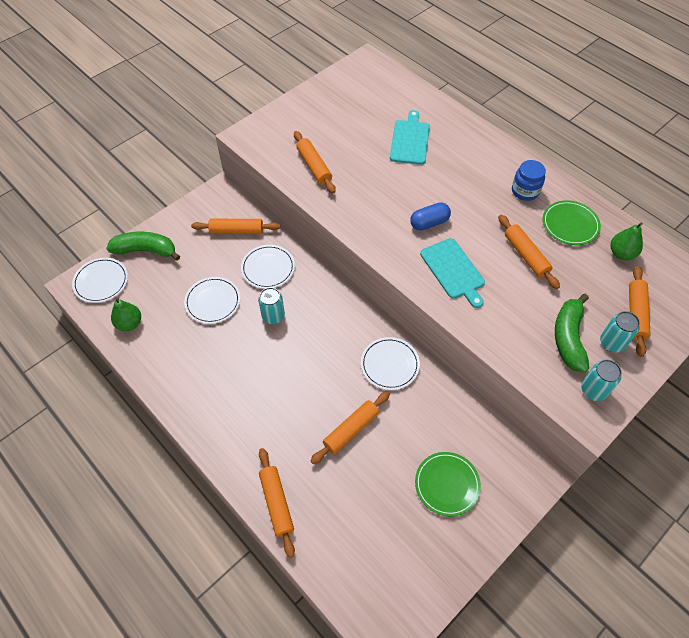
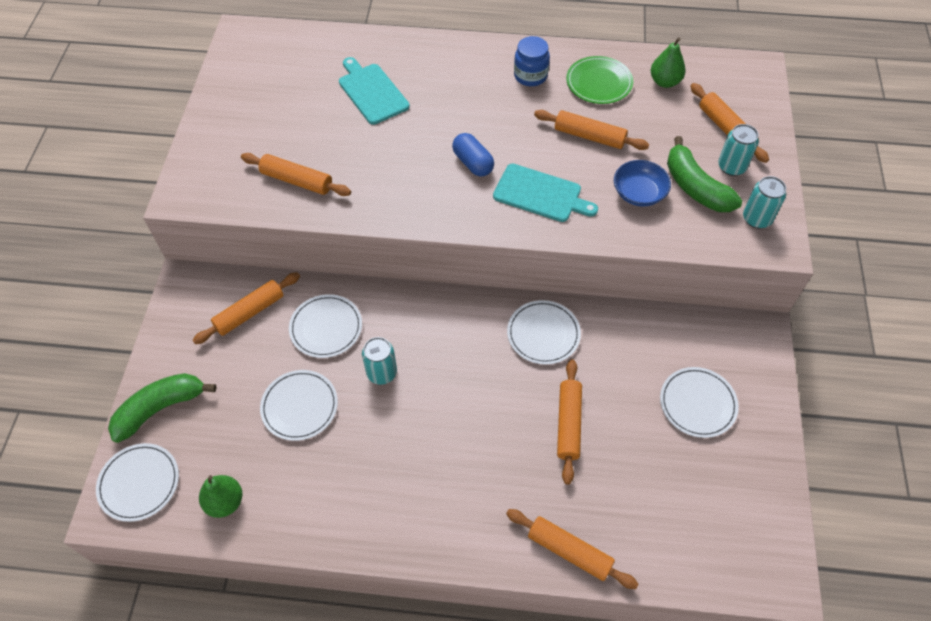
camera: 40 degrees left, 0 degrees up
blue capsule [410,202,451,230] -> blue capsule turned 60 degrees counterclockwise [452,133,494,177]
green plate [415,452,481,517] -> white plate [660,367,739,438]
none -> blue bowl [614,160,671,207]

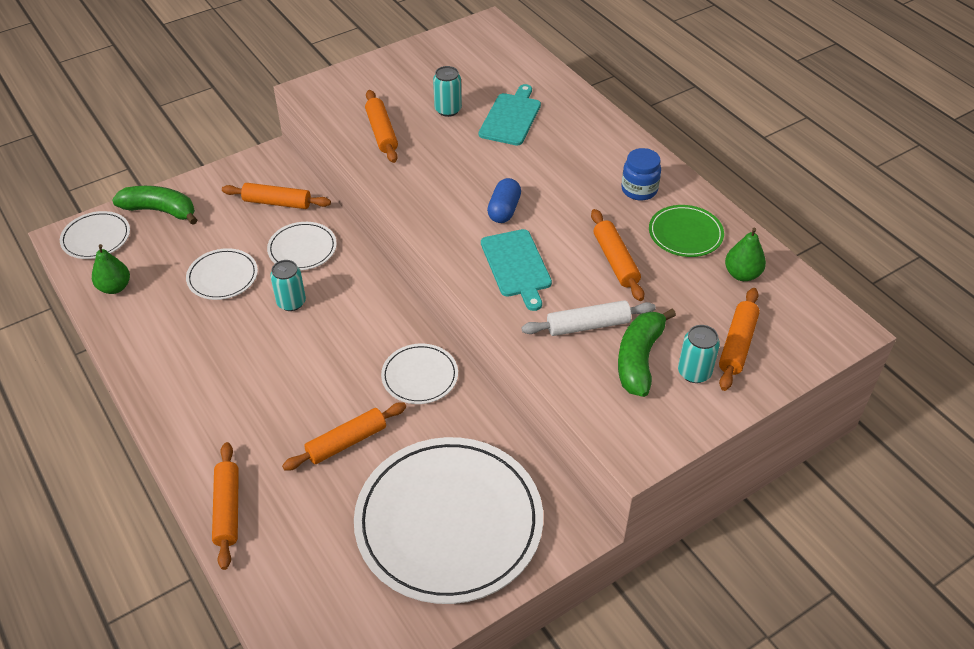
camera: 50 degrees right, 10 degrees down
blue bowl [614,160,671,207] -> white rolling pin [521,300,656,336]
white plate [660,367,739,438] -> white plate [354,437,543,604], size x2.19
turquoise can [743,176,786,229] -> turquoise can moved to [433,66,462,117]

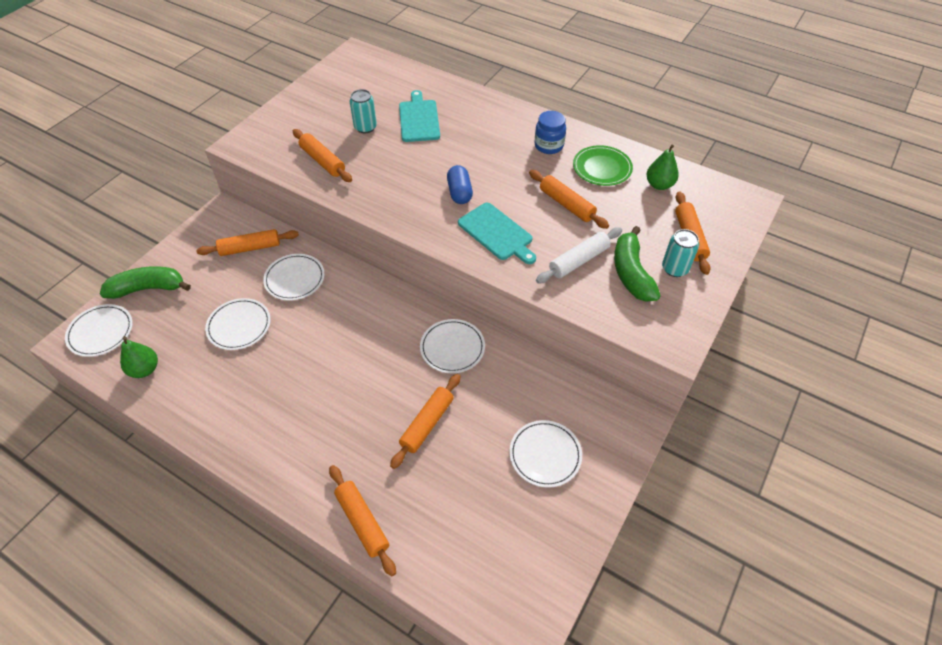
camera: 25 degrees left, 5 degrees up
turquoise can [270,260,306,311] -> none
white plate [354,437,543,604] -> white plate [509,420,582,488], size x0.46

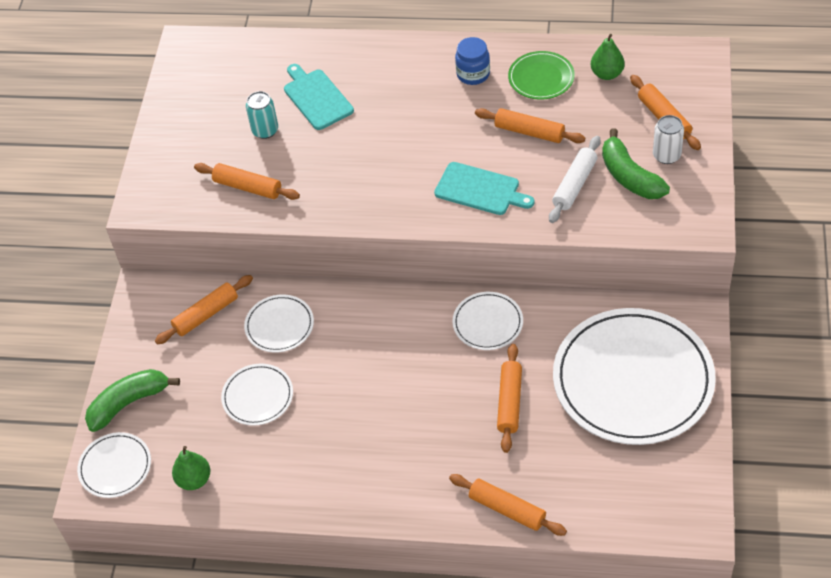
camera: 20 degrees left, 0 degrees up
blue capsule [447,165,473,204] -> none
white plate [509,420,582,488] -> white plate [553,308,716,445], size x2.19
turquoise can [662,229,699,277] -> white can [653,115,684,164]

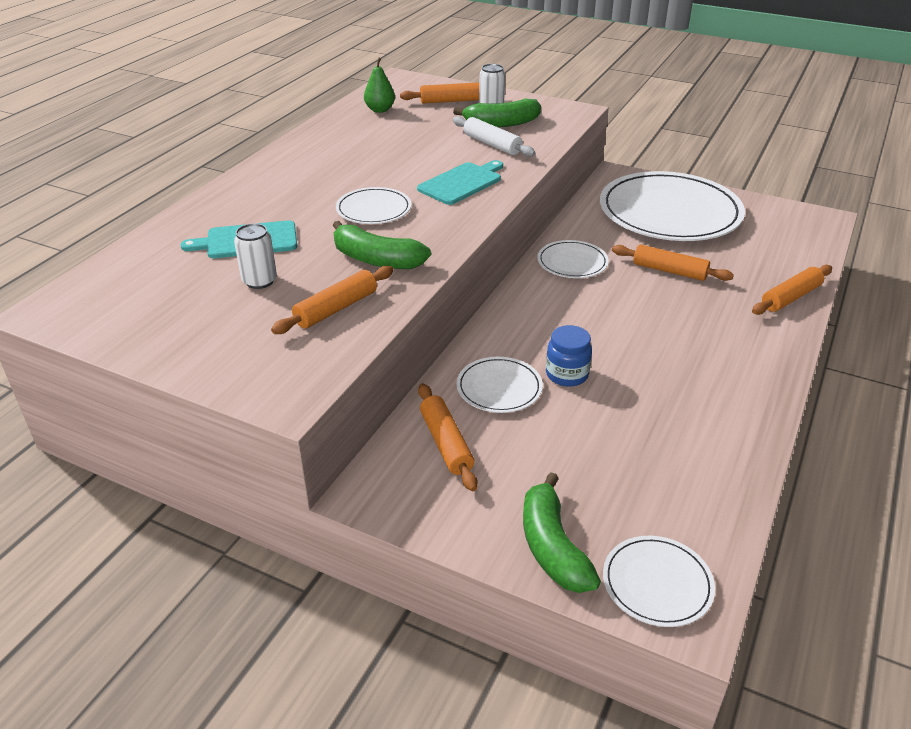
camera: 75 degrees left, 15 degrees down
green pear [172,446,210,490] -> none
white plate [221,364,293,426] -> white plate moved to [336,187,411,224]
turquoise can [246,91,278,139] -> white can [234,223,277,289]
blue jar [455,37,490,85] -> blue jar moved to [546,325,592,387]
orange rolling pin [475,108,585,143] -> none
green plate [508,51,575,100] -> none
none -> green banana [333,221,431,269]

